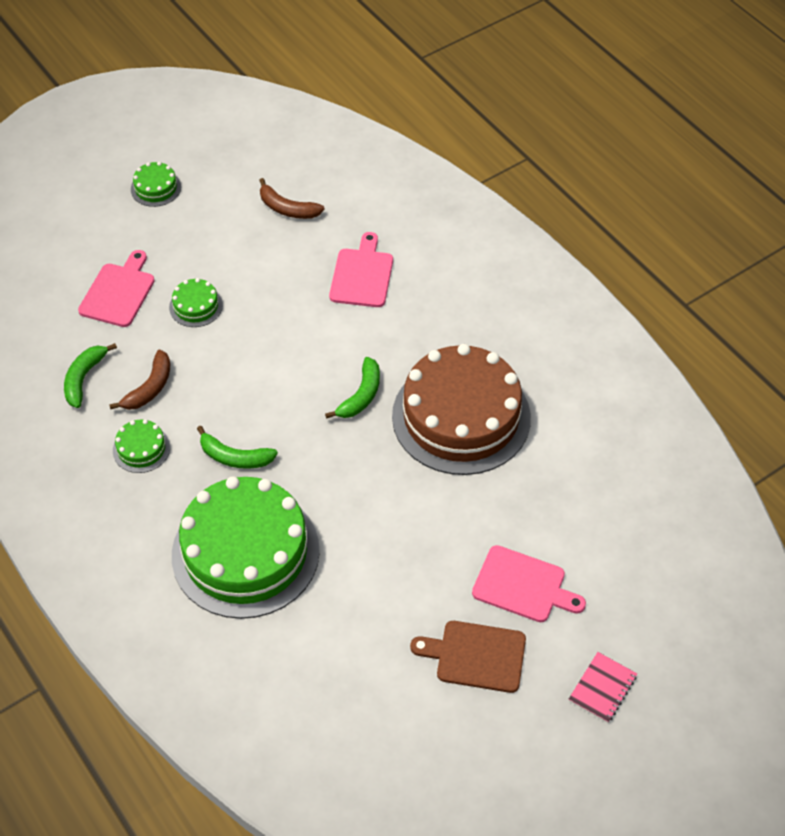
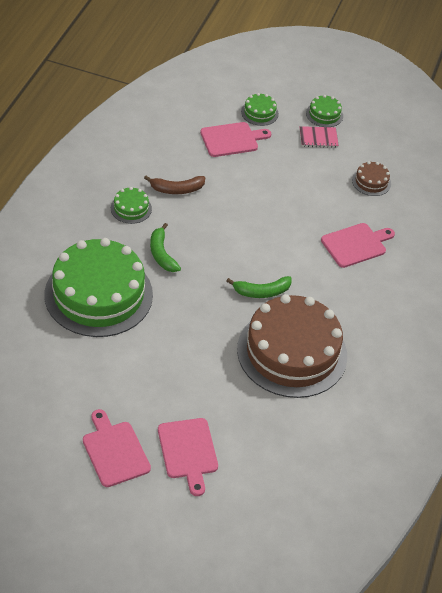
camera: 50 degrees right, 5 degrees down
green banana [64,343,117,408] -> none
green cake [169,278,223,327] -> green cake moved to [241,93,279,126]
brown banana [259,178,325,219] -> brown cake [352,161,391,196]
brown cutting board [410,621,526,693] -> pink cutting board [83,409,151,487]
pink notebook [569,652,637,723] -> pink notebook moved to [299,126,339,148]

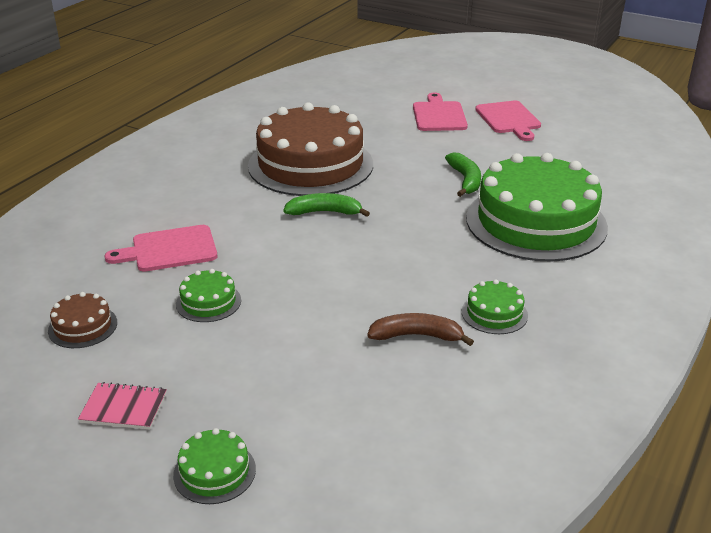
camera: 165 degrees left, 15 degrees down
green banana [150,223,181,272] -> green banana moved to [445,153,481,197]
pink cutting board [200,122,271,157] -> none
green cake [306,95,343,127] -> green cake moved to [176,269,241,322]

